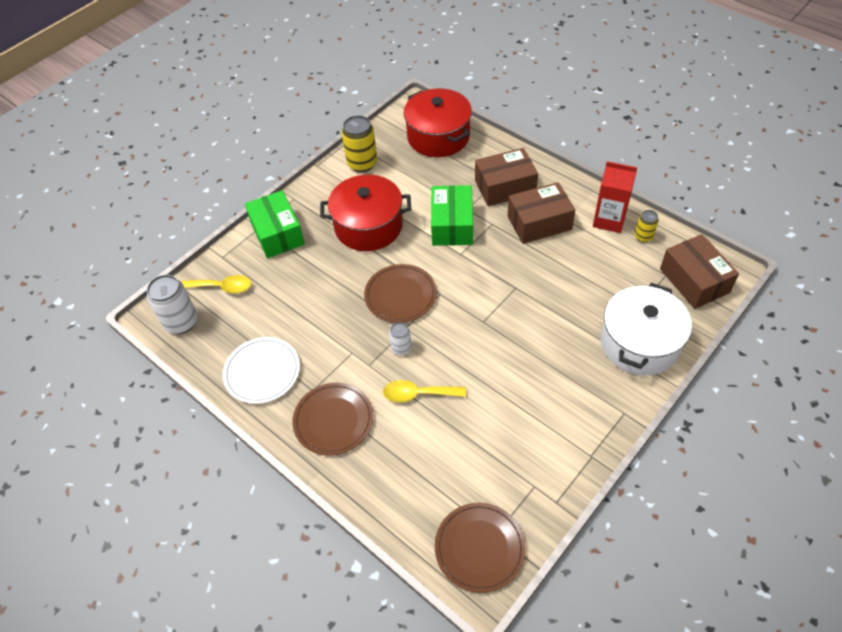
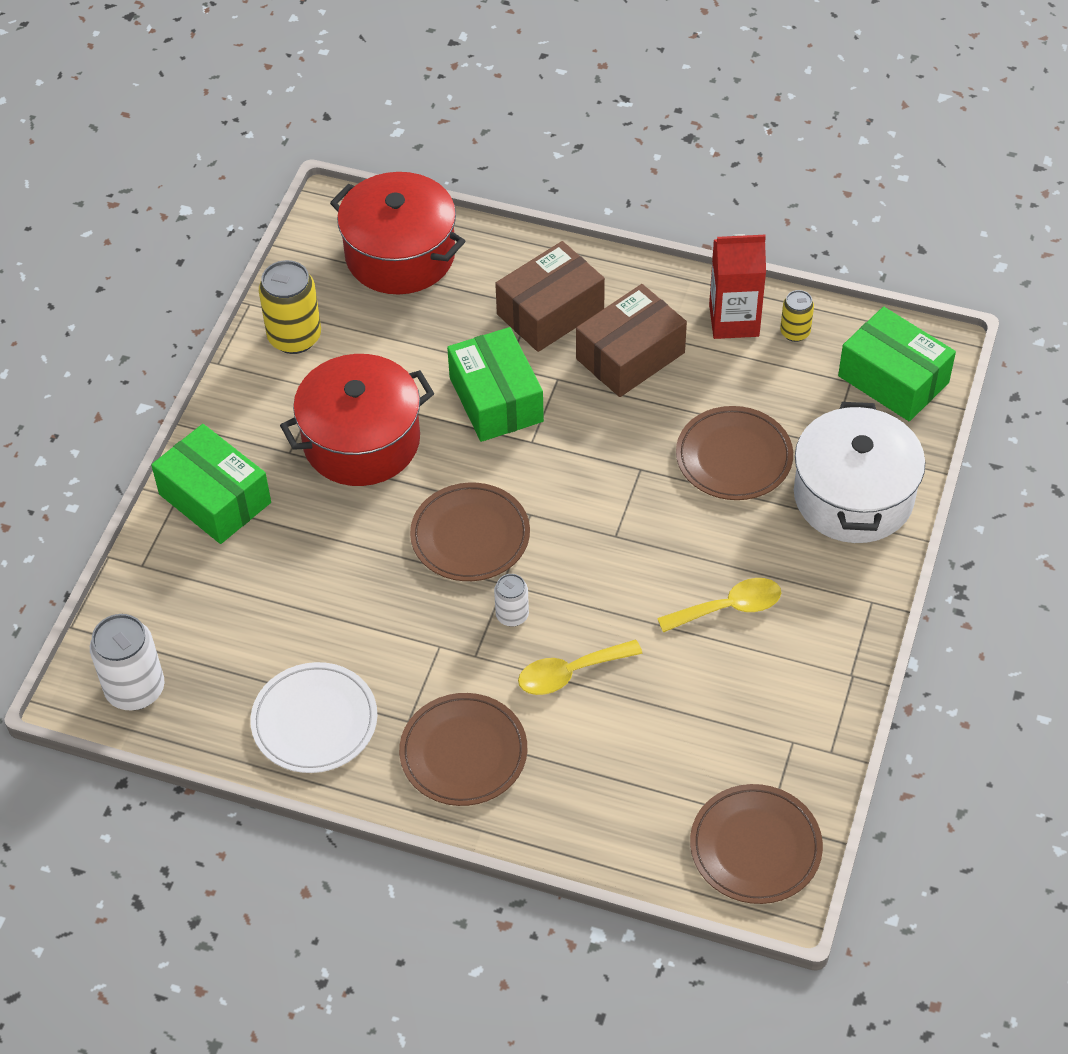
camera: 25 degrees left, 0 degrees up
yellow spoon [181,275,251,293] -> yellow spoon moved to [657,578,781,633]
brown box [660,234,739,309] -> green box [838,307,956,421]
none -> brown plate [676,406,793,500]

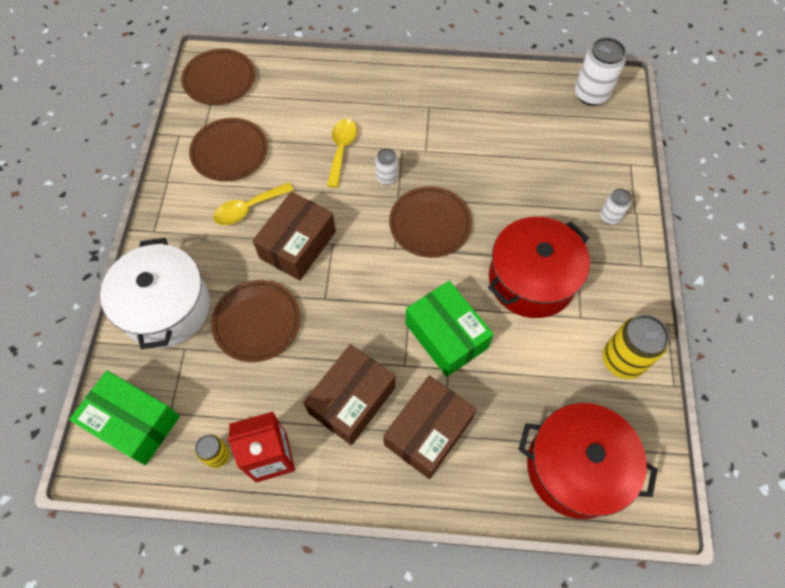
camera: 165 degrees right, 10 degrees up
green box [151,424,271,544] -> white can [600,188,631,224]
white plate [250,662,377,773] -> none
brown plate [399,693,527,806] -> brown plate moved to [189,118,268,181]
yellow spoon [518,640,643,695] -> yellow spoon turned 45 degrees counterclockwise [327,119,357,188]
none -> brown box [253,191,336,281]

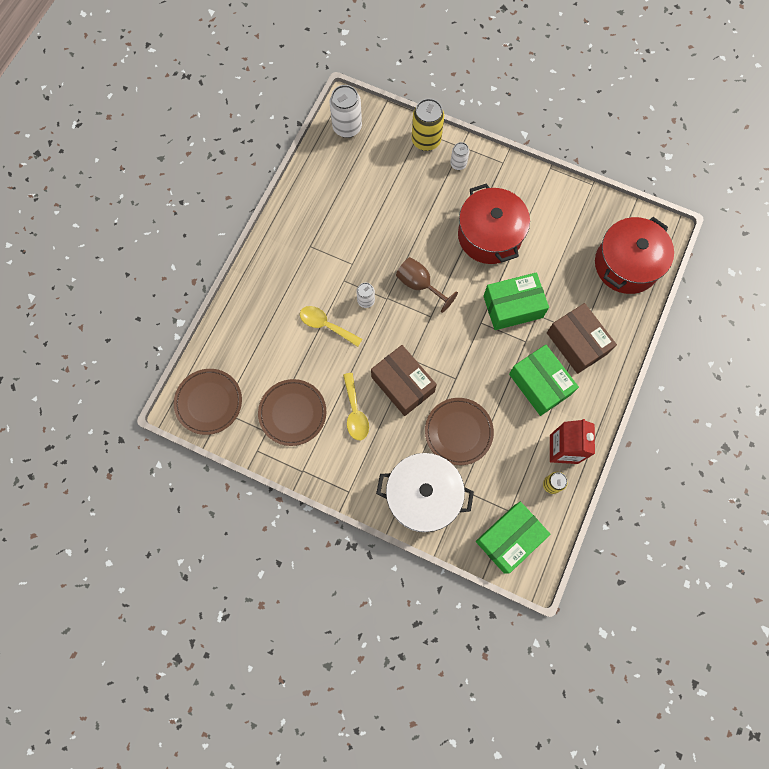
camera: 70 degrees left, 10 degrees up
brown box [303,344,395,445] -> green box [509,345,579,416]
brown plate [389,186,472,258] -> brown goblet [396,257,458,313]
yellow can [603,315,669,379] -> yellow can moved to [412,98,444,151]

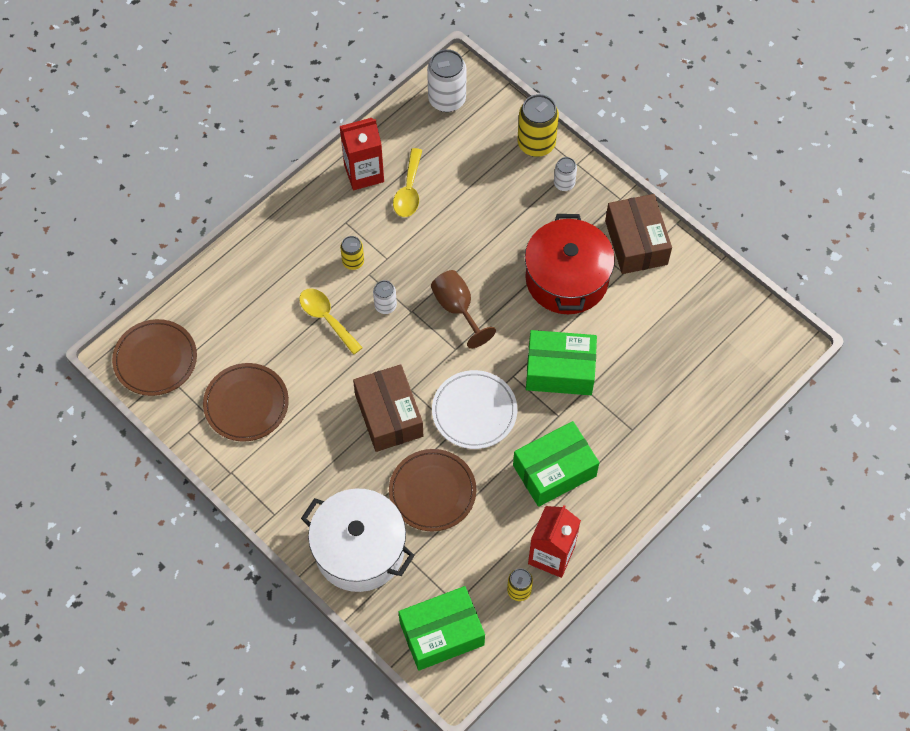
camera: 20 degrees right, 10 degrees down
yellow spoon [343,373,369,440] -> yellow spoon moved to [393,148,422,217]
green box [509,345,579,416] -> green box turned 75 degrees clockwise [513,421,599,507]
brown box [547,303,617,374] -> brown box moved to [605,194,672,274]
red pot [595,217,674,294] -> none
none -> red carton [340,118,384,190]
none -> yellow can [340,236,364,270]
none -> white plate [432,370,517,449]

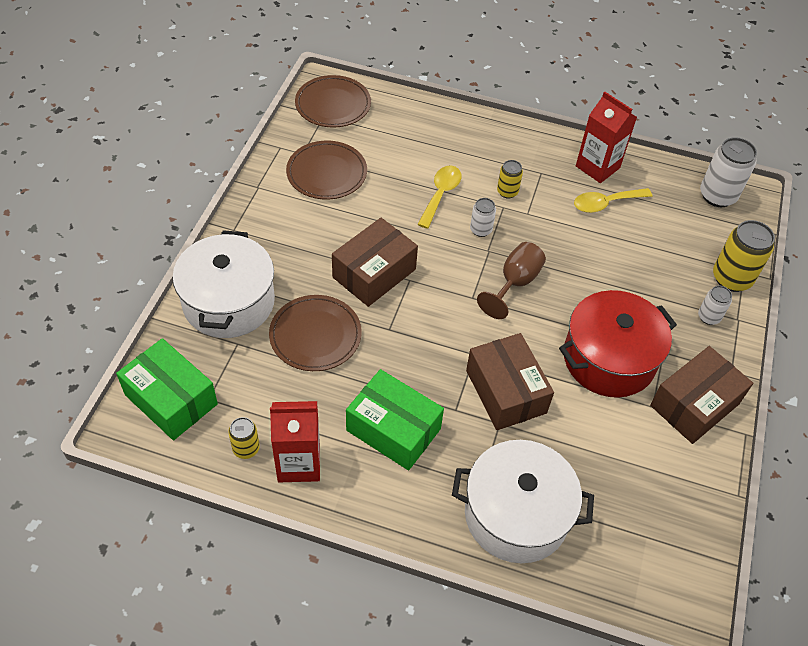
camera: 60 degrees right, 10 degrees down
white plate [432,370,517,449] -> none
green box [526,330,597,395] -> brown box [466,333,554,430]
none -> white pot [452,440,594,563]

